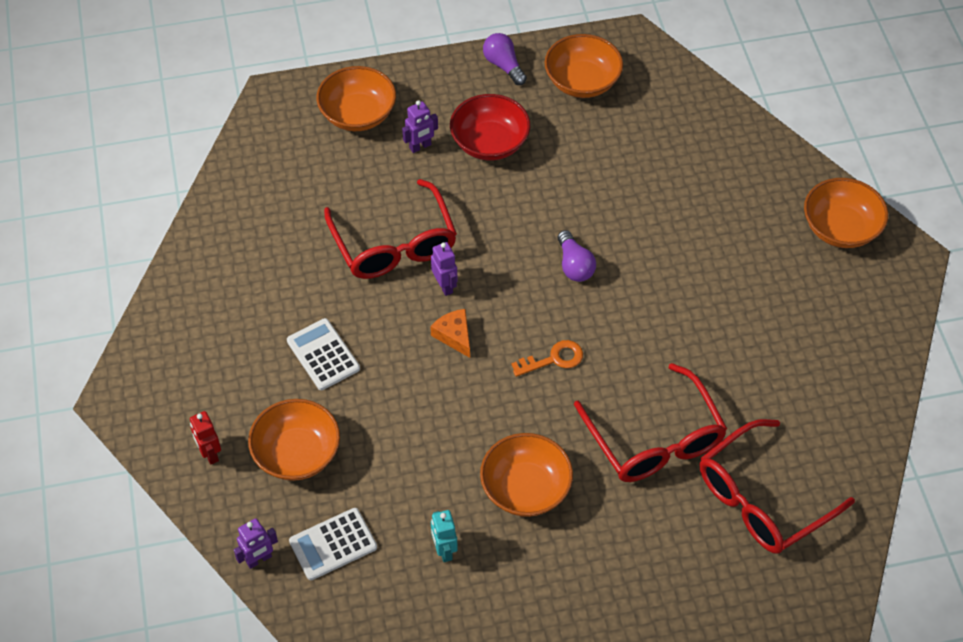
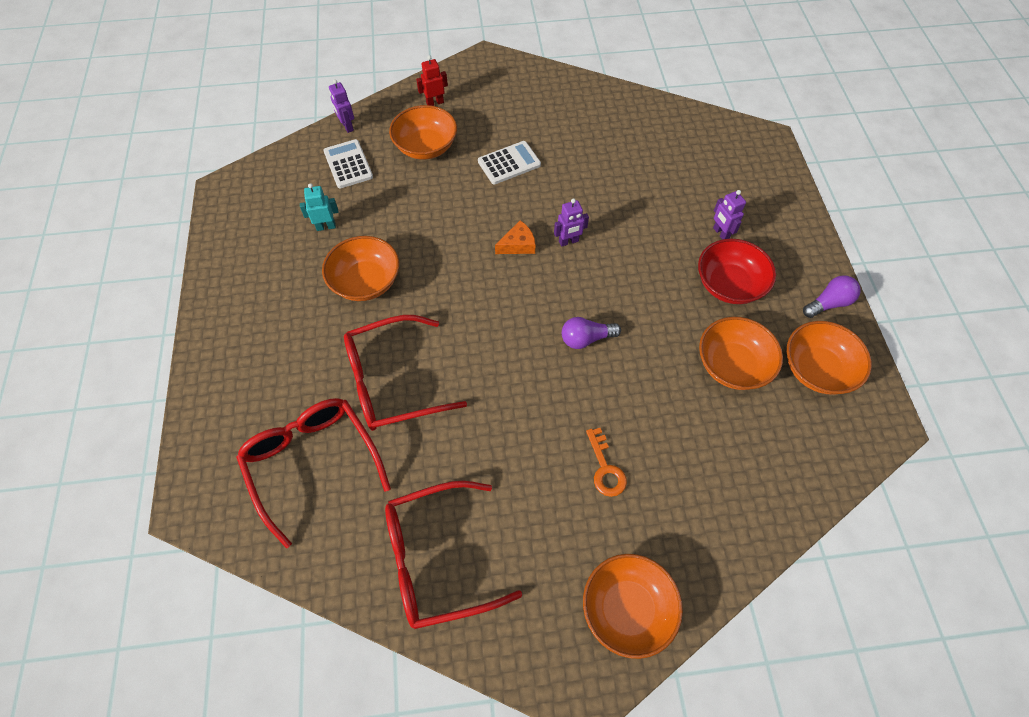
camera: 95 degrees right, 5 degrees up
orange bowl [316,66,396,131] -> orange bowl moved to [699,317,783,390]
red glasses [324,179,457,279] -> red glasses moved to [385,481,522,629]
orange key [511,340,583,377] -> orange key moved to [586,428,627,497]

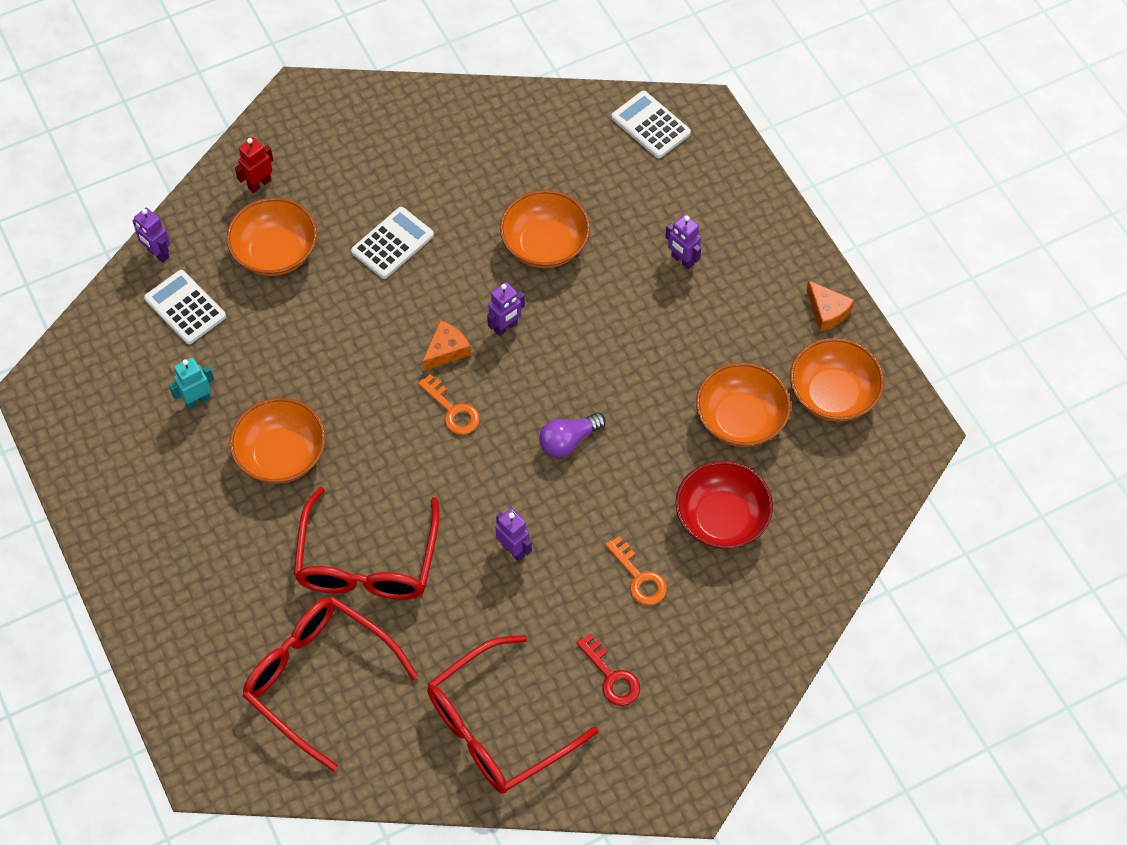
camera: 20 degrees left, 0 degrees up
red glasses [344,315,467,431] -> red glasses turned 45 degrees counterclockwise [293,487,440,600]
orange bowl [583,554,683,659] -> orange bowl moved to [500,190,590,268]
red bowl [698,239,776,304] -> red bowl moved to [676,461,773,549]
purple light bulb [803,275,861,318] -> orange cheese [807,280,854,332]
none -> orange key [418,374,480,435]
none -> purple robot [495,508,532,561]
none -> red key [576,634,640,706]
none -> white calculator [611,91,691,158]

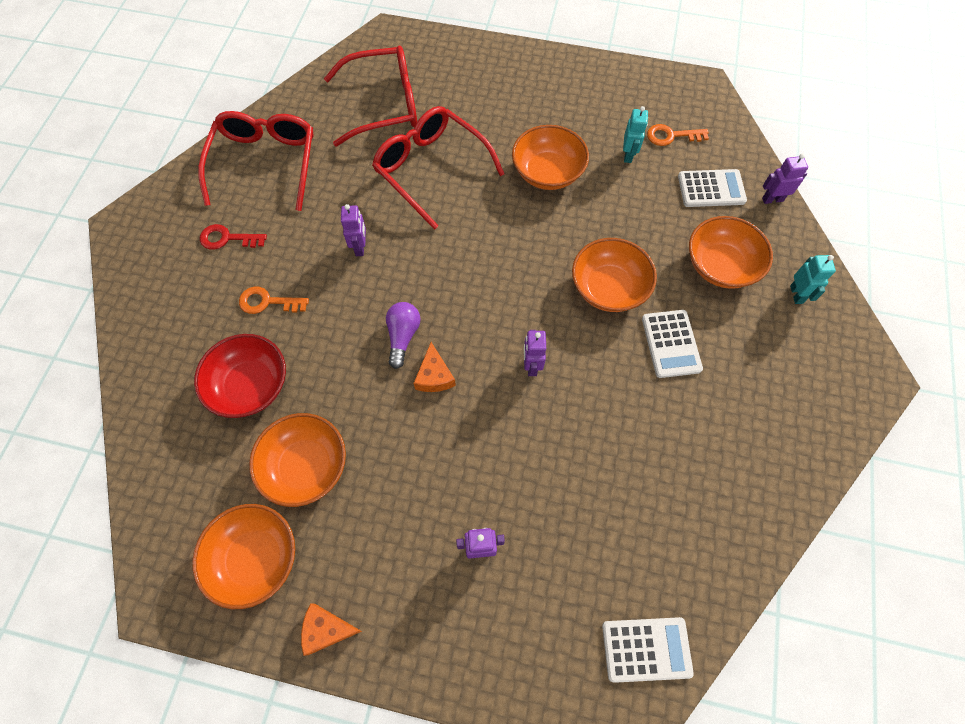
camera: 130 degrees right, 5 degrees up
red robot [235,137,273,193] -> turquoise robot [790,255,836,304]
orange key [418,374,480,435] -> orange key moved to [647,124,709,146]
orange cheese [422,320,471,371] -> orange cheese moved to [414,342,456,392]
purple robot [495,508,532,561] -> purple robot turned 90 degrees counterclockwise [341,204,366,256]
orange bowl [500,190,590,268] -> orange bowl moved to [572,238,657,312]

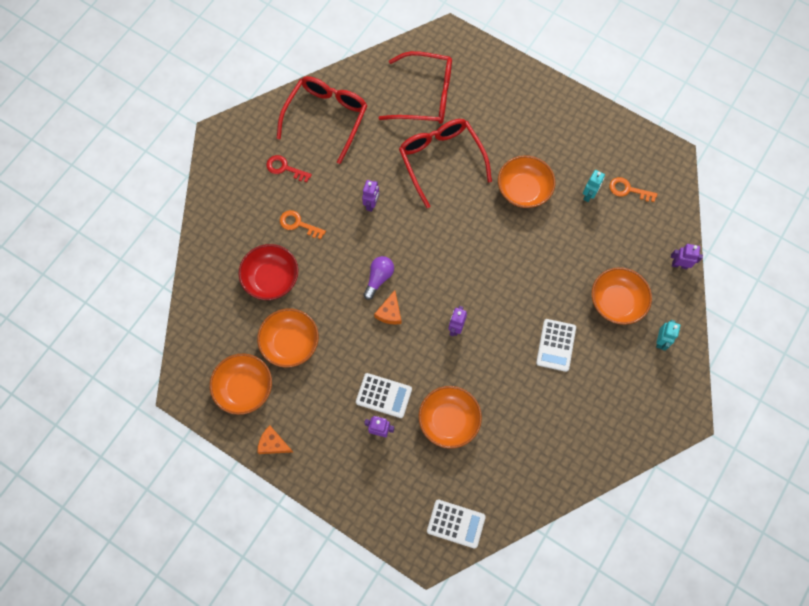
camera: 20 degrees right, 5 degrees up
orange bowl [572,238,657,312] -> orange bowl moved to [419,386,482,449]
white calculator [678,169,747,207] -> white calculator moved to [356,373,412,418]

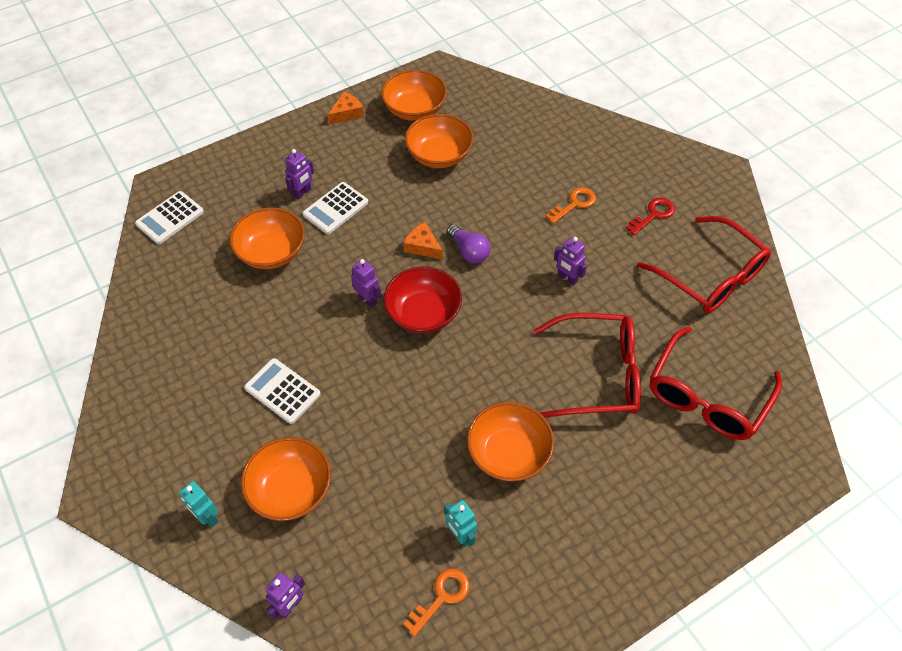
camera: 115 degrees right, 15 degrees down
red bowl [239,244,298,300] -> red bowl moved to [383,266,462,333]

